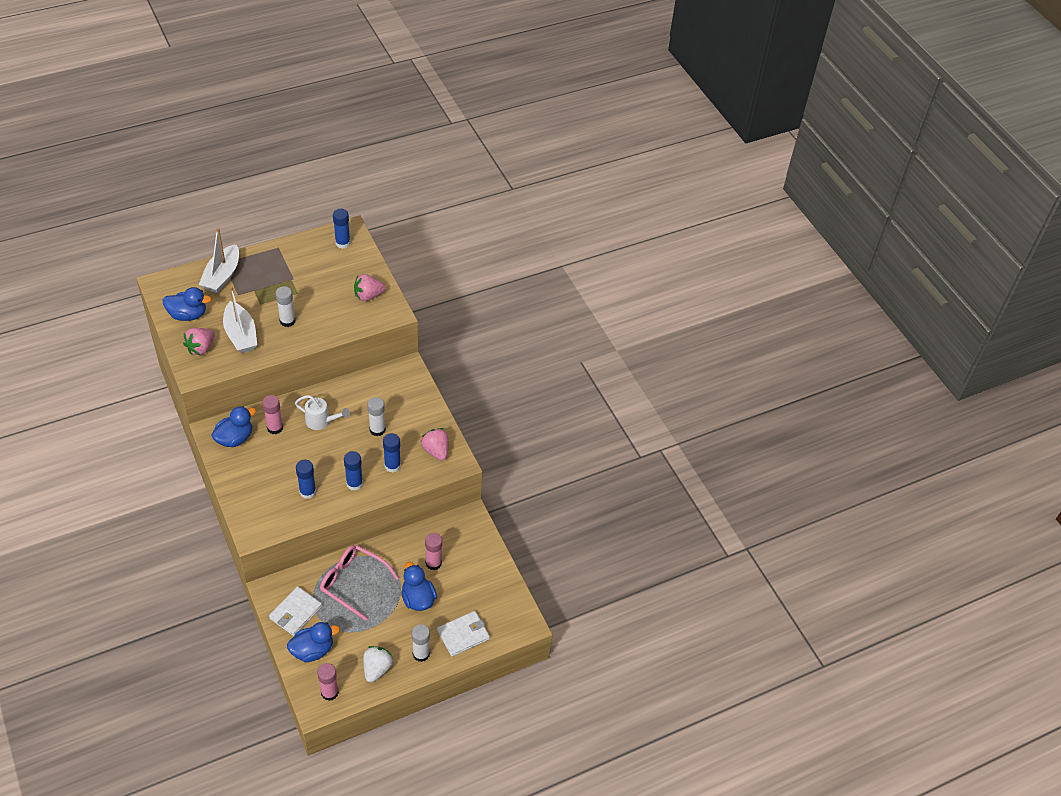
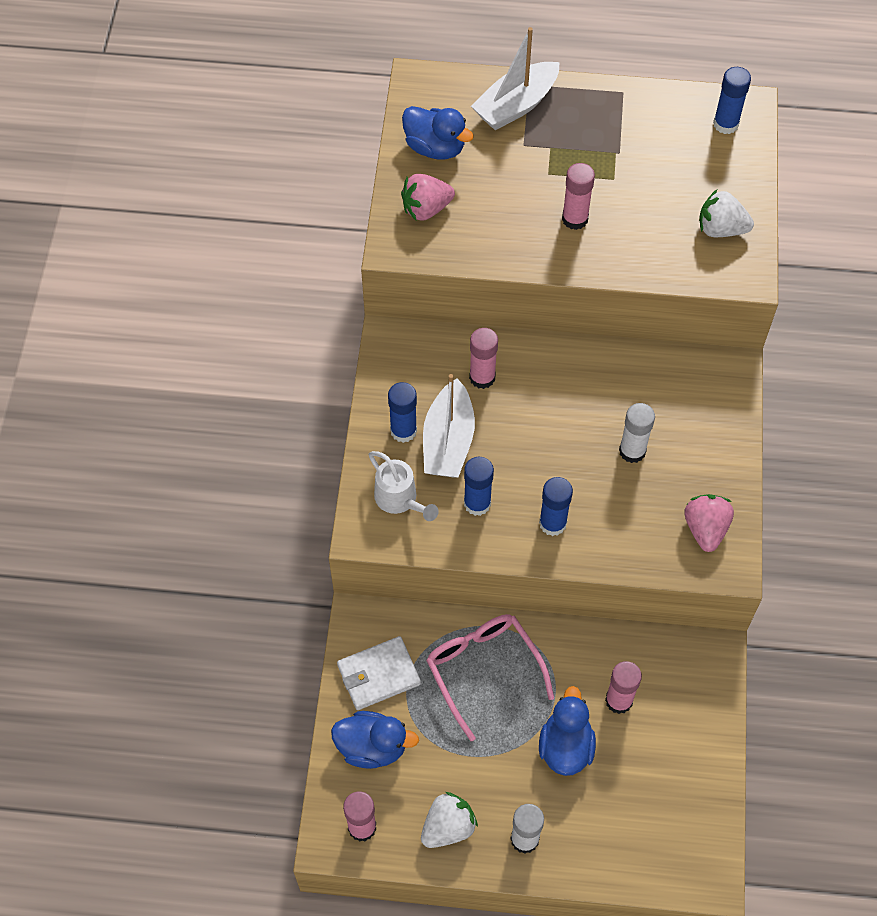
camera: 35 degrees right, 10 degrees up
blue duck [211,406,256,447] -> none
white boat [223,286,257,353] -> white boat moved to [423,374,475,477]
white glue stick [275,286,296,327] -> pink glue stick [562,163,595,230]
white watering can [295,395,350,430] -> white watering can moved to [368,451,439,521]
pink strawberry [354,274,386,301] -> white strawberry [699,190,754,237]
blue glue stick [383,433,401,472] -> blue glue stick moved to [388,382,417,443]
white wallet [437,611,490,656] -> none

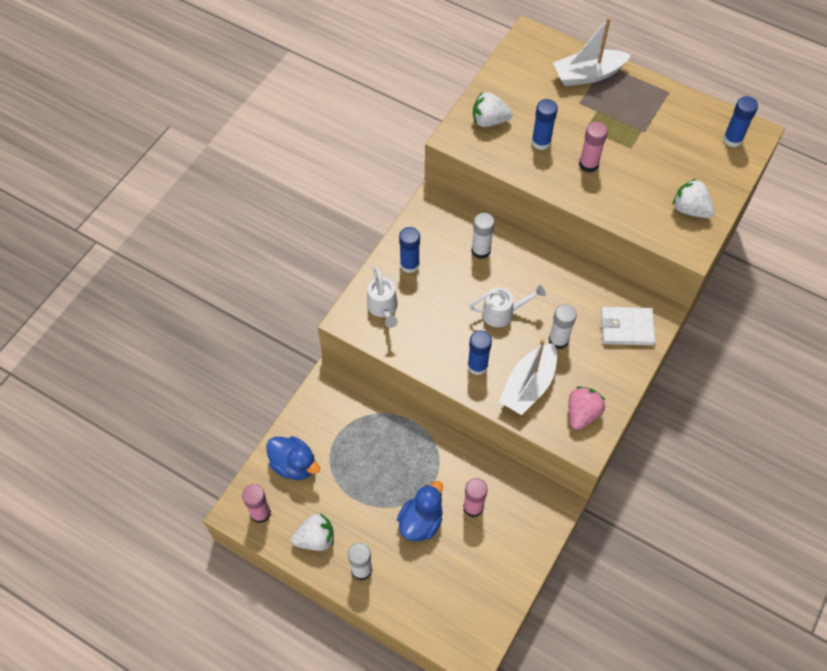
camera: 25 degrees right, 0 degrees up
white wallet [337,636,421,710] -> white wallet moved to [601,307,656,346]
pink strawberry [401,174,455,221] -> white strawberry [473,92,513,127]
blue duck [402,106,474,160] -> none
white boat [423,374,475,477] -> white boat moved to [499,339,557,415]
pink glasses [426,614,554,741] -> none
blue glue stick [464,457,494,516] -> blue glue stick moved to [532,99,558,150]
pink glue stick [469,328,498,389] -> white glue stick [471,213,495,259]
none -> white watering can [470,285,546,327]

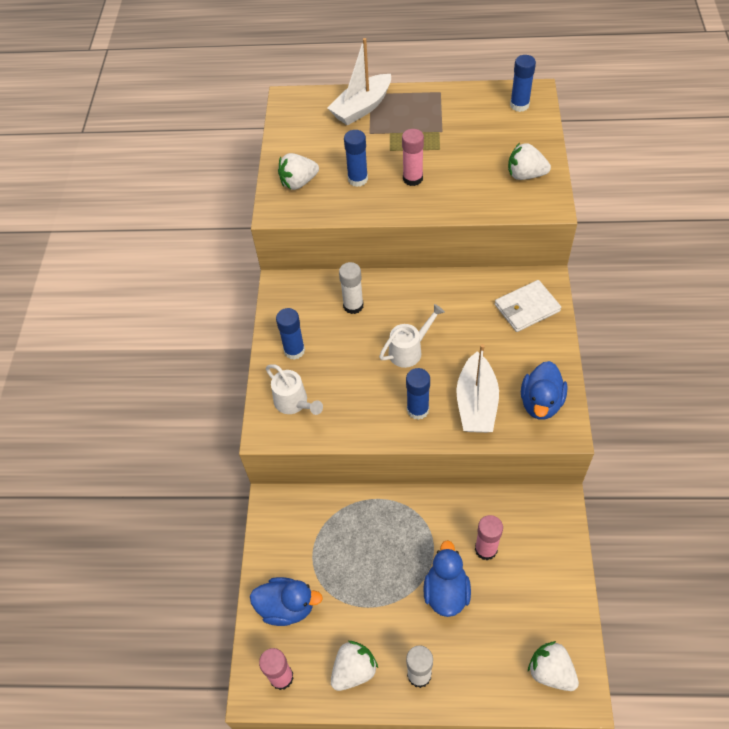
camera: 25 degrees left, 5 degrees down
white glue stick [549,304,577,349] -> none
pink strawberry [569,386,605,430] -> blue duck [521,361,568,420]
none -> white strawberry [528,641,579,691]

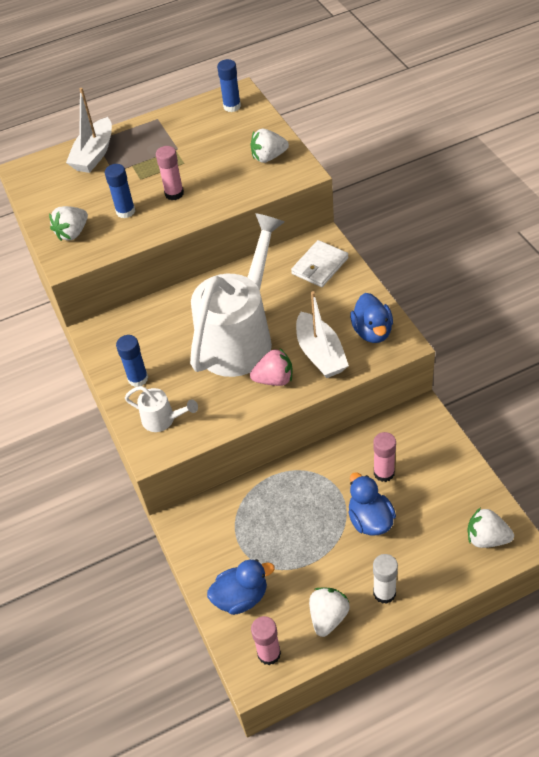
camera: 25 degrees left, 5 degrees down
white glue stick [339,262,364,314] -> none
white watering can [379,304,445,368] -> white watering can [190,213,284,377], size x2.40
blue glue stick [406,368,430,420] -> pink strawberry [250,348,292,386]

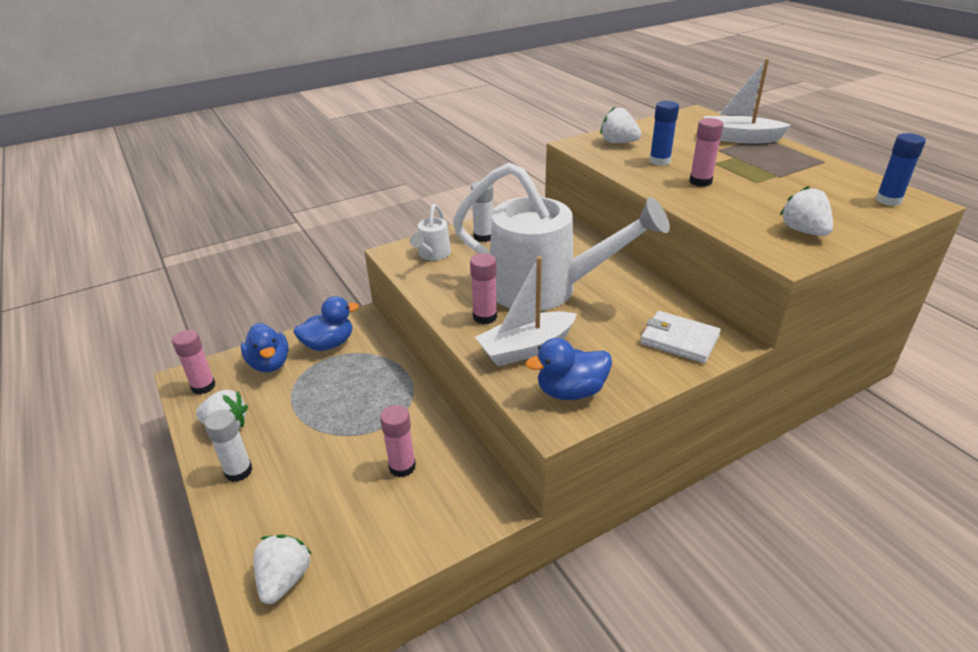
camera: 80 degrees right, 15 degrees down
blue glue stick [116,335,148,387] -> white glue stick [471,181,493,242]
pink strawberry [250,348,292,386] -> pink glue stick [470,253,497,324]
blue duck [348,472,396,536] -> blue duck moved to [294,296,359,351]

